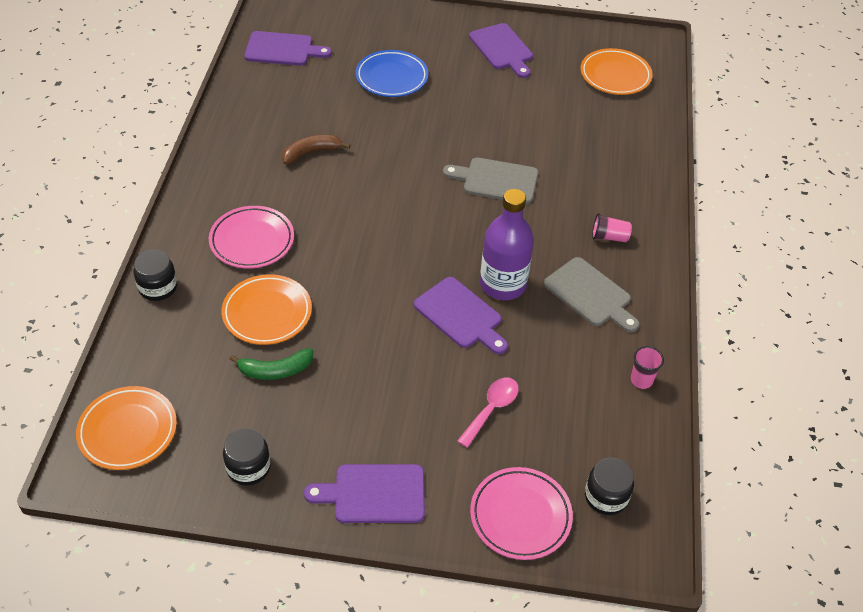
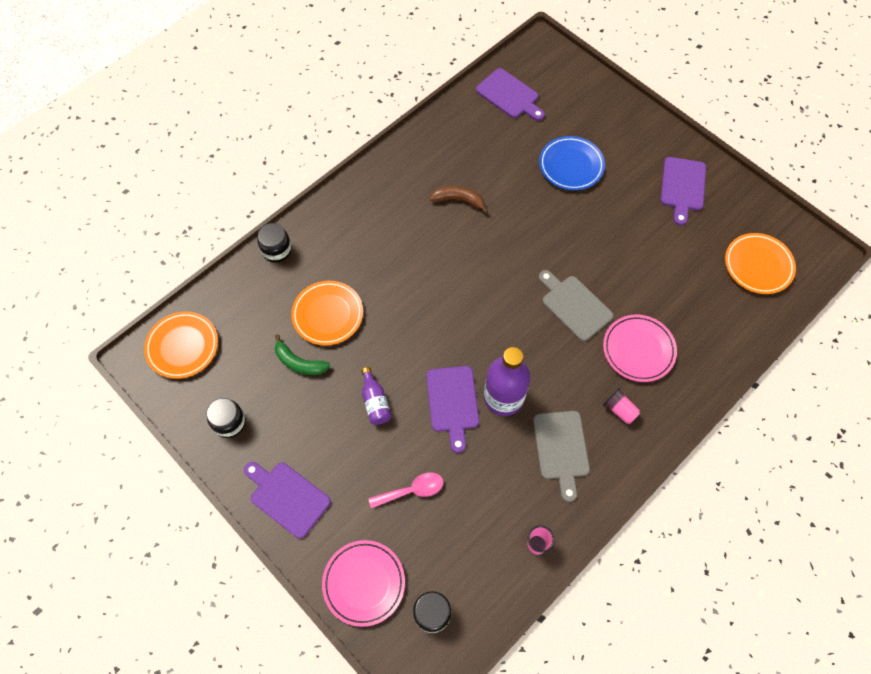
camera: 40 degrees right, 15 degrees up
pink plate [209,206,294,268] -> pink plate moved to [603,315,677,382]
none -> purple bottle [361,367,392,425]

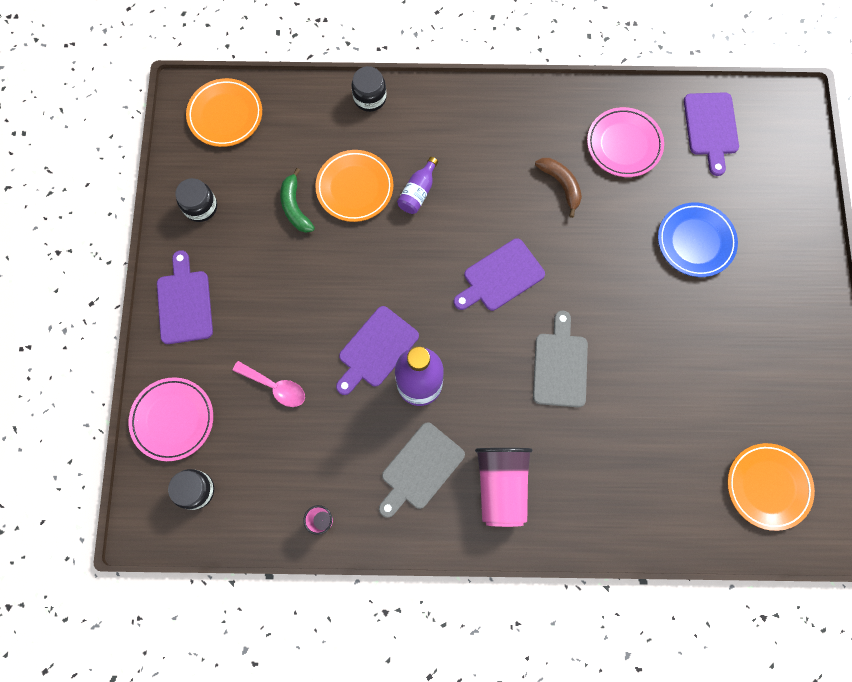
camera: 45 degrees right, 10 degrees up
purple bottle [361,367,392,425] -> purple bottle moved to [397,157,438,214]
pink plate [603,315,677,382] -> pink plate moved to [587,107,664,177]
pink cup [603,388,640,424] -> pink cup [475,448,532,527], size x2.05
purple cutting board [660,157,706,226] -> purple cutting board moved to [454,238,545,311]

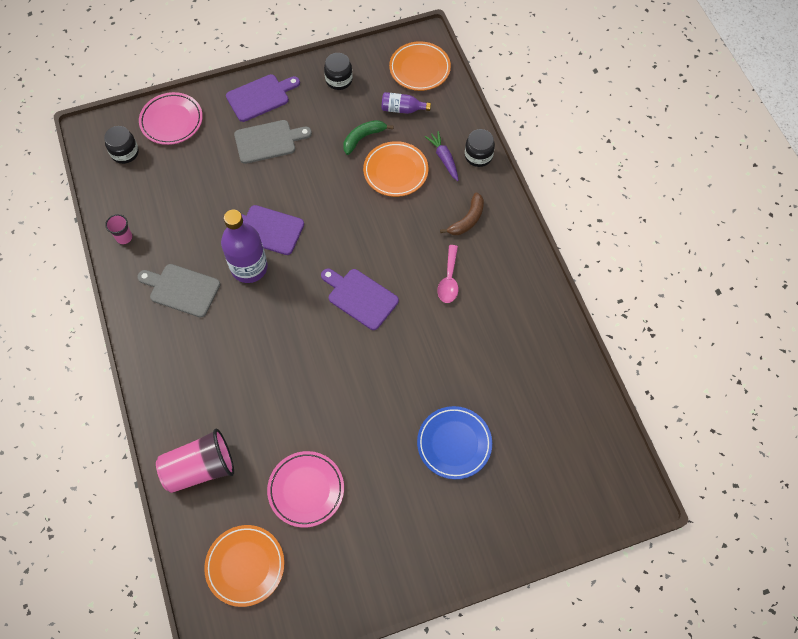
camera: 70 degrees right, 10 degrees down
pink spoon [232,361,305,407] -> pink spoon moved to [437,245,458,303]
purple bottle [397,157,438,214] -> purple bottle moved to [382,92,431,114]
pink cup [475,448,532,527] -> pink cup moved to [156,429,234,493]
grey cutting board [533,311,588,407] -> grey cutting board moved to [234,120,312,164]
brown banana [535,158,582,218] -> brown banana moved to [440,192,484,235]
pink plate [587,107,664,177] -> pink plate moved to [267,451,344,528]
purple cutting board [684,92,739,176] -> none
none -> purple carrot [425,131,459,181]

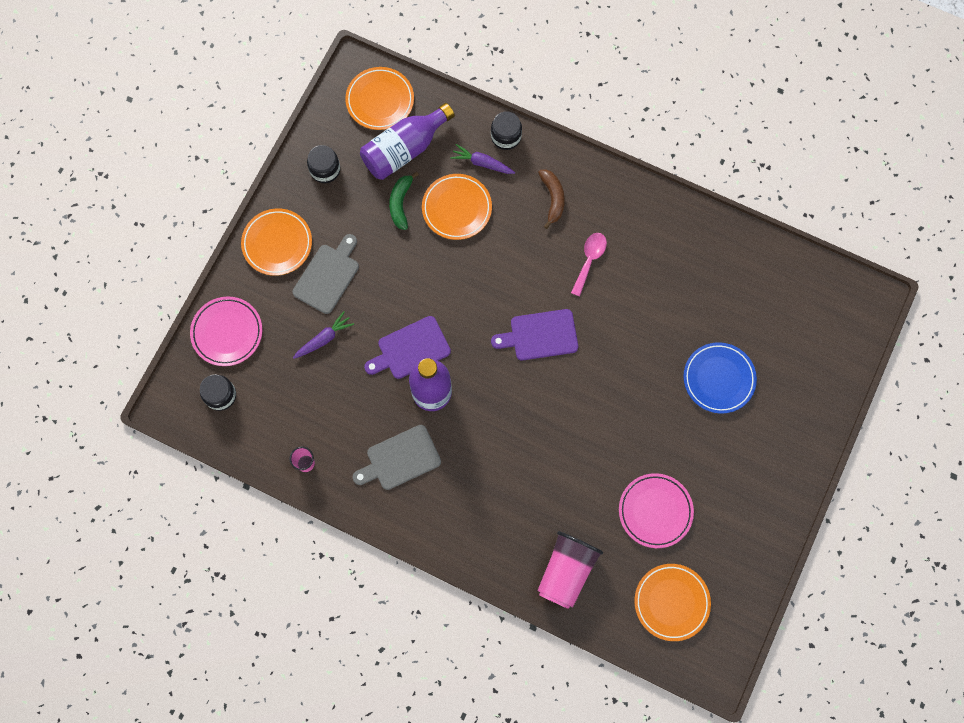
camera: 45 degrees left, 10 degrees up
purple cutting board [226,74,300,122] -> orange plate [241,209,312,276]
purple bottle [382,92,431,114] -> purple bottle [360,103,455,180], size x1.88
pink spoon [437,245,458,303] -> pink spoon turned 120 degrees counterclockwise [571,233,607,296]
none -> purple carrot [293,311,354,359]

